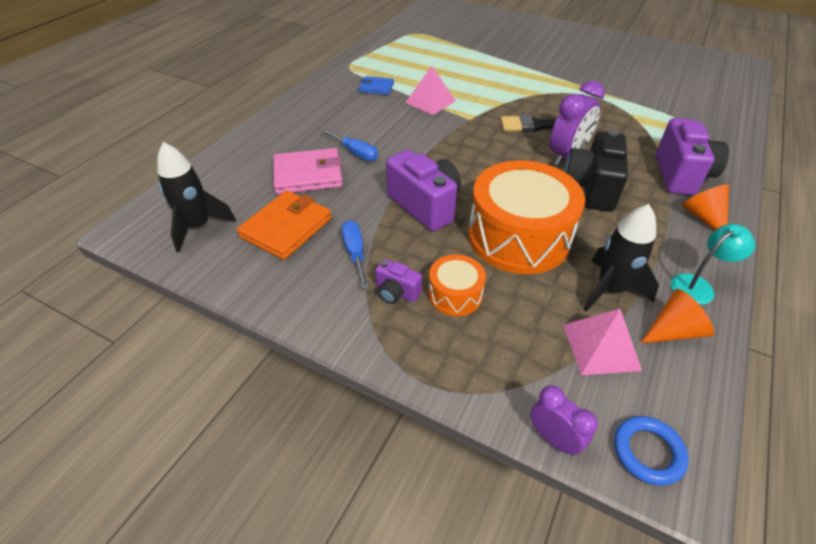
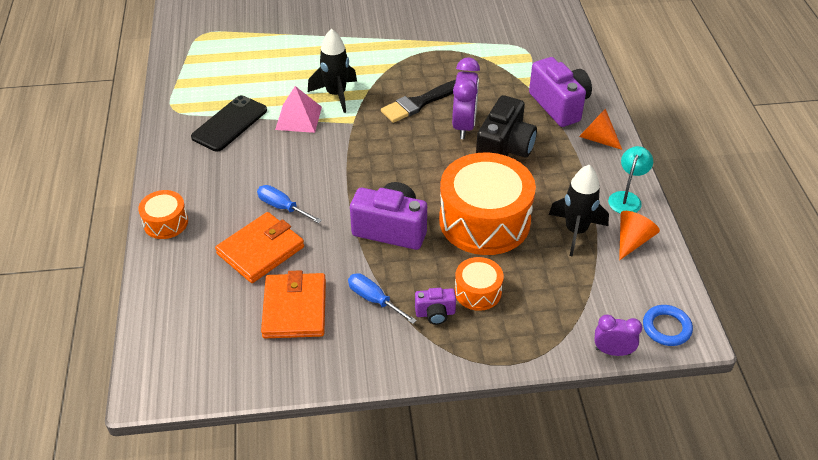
camera: 35 degrees left, 0 degrees up
black rocket [157,142,236,252] -> black rocket moved to [308,29,357,113]
pink wallet [273,148,343,194] -> orange wallet [215,212,304,283]
blue screwdriver [322,129,378,161] -> blue screwdriver turned 150 degrees counterclockwise [257,185,322,223]
blue wallet [359,76,394,95] -> black phone [191,95,267,152]
pink pyramid [563,309,642,375] -> none
black camera [564,129,628,212] -> black camera turned 135 degrees counterclockwise [476,95,537,158]
none -> orange drum [138,190,188,239]

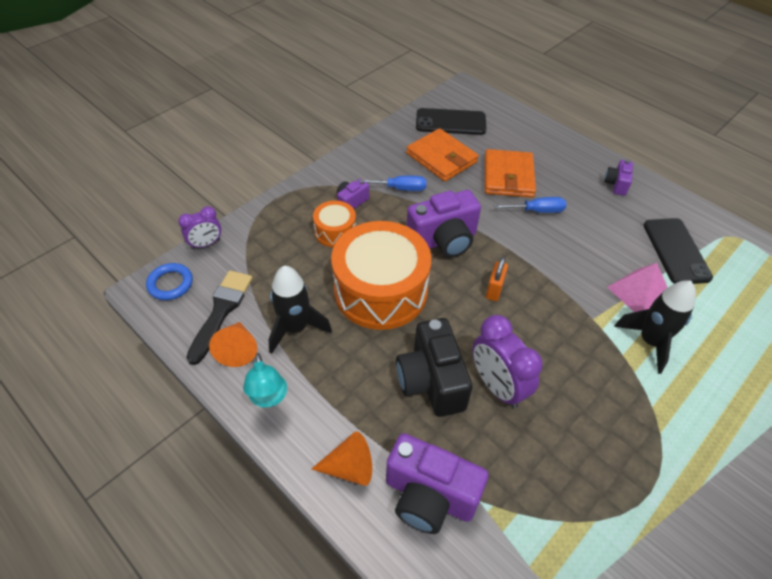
camera: 140 degrees right, 5 degrees up
orange drum [138,190,188,239] -> none
black brush [381,80,456,123] -> black brush moved to [186,270,253,365]
none -> black phone [416,108,486,135]
none -> orange padlock [486,257,508,301]
none -> purple camera [604,160,633,196]

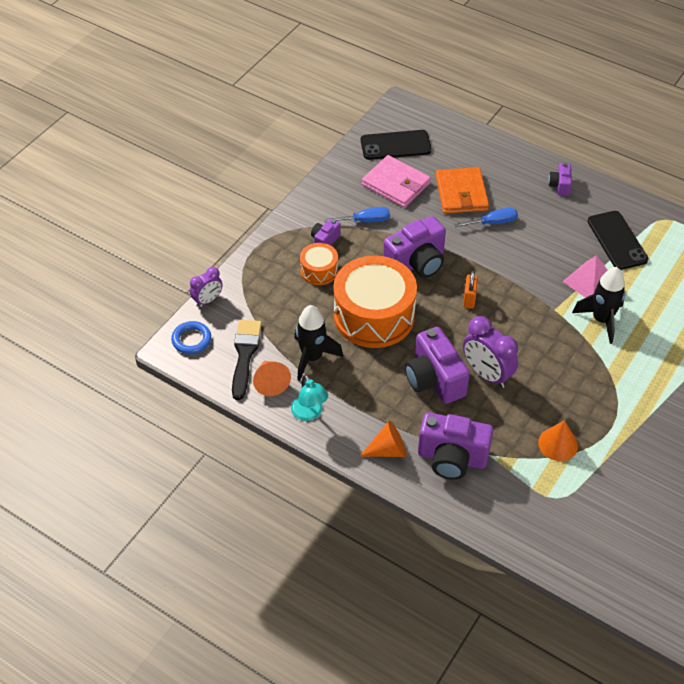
camera: 10 degrees left, 0 degrees up
black camera [396,318,473,417] -> purple camera [405,327,470,404]
orange wallet [406,128,479,181] -> pink wallet [362,155,431,208]
none -> orange cone [538,420,578,461]

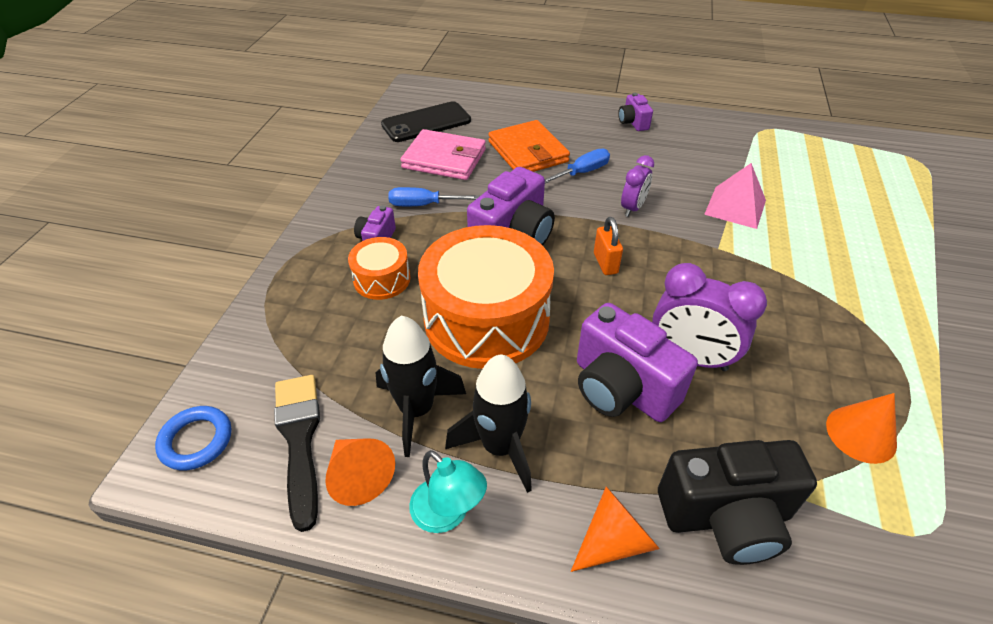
camera: 20 degrees left, 5 degrees down
purple clock [190,267,223,307] -> purple clock moved to [621,155,654,217]
blue screwdriver [325,207,390,222] -> blue screwdriver turned 150 degrees counterclockwise [388,187,479,206]
purple camera [418,412,493,480] -> black camera [658,440,817,565]
black rocket [572,267,626,344] -> black rocket moved to [445,355,532,493]
black phone [587,211,648,270] -> none

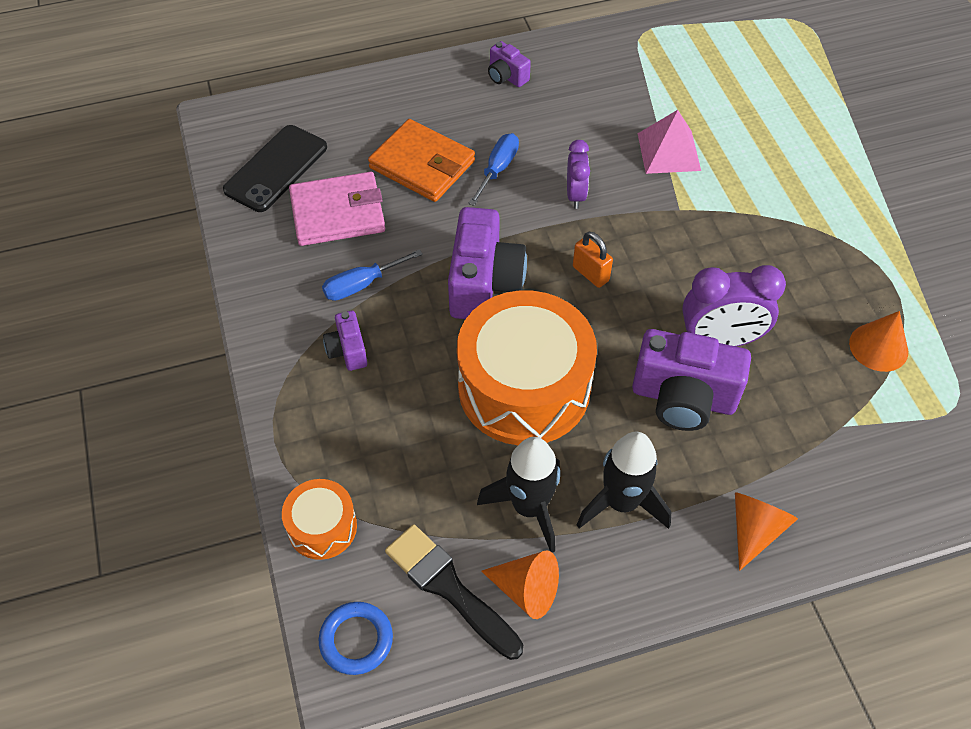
camera: 30 degrees left, 10 degrees up
orange drum [348,237,410,300] -> orange drum moved to [282,479,357,560]
turquoise lamp [409,450,487,533] -> none
black camera [658,440,817,565] -> none

